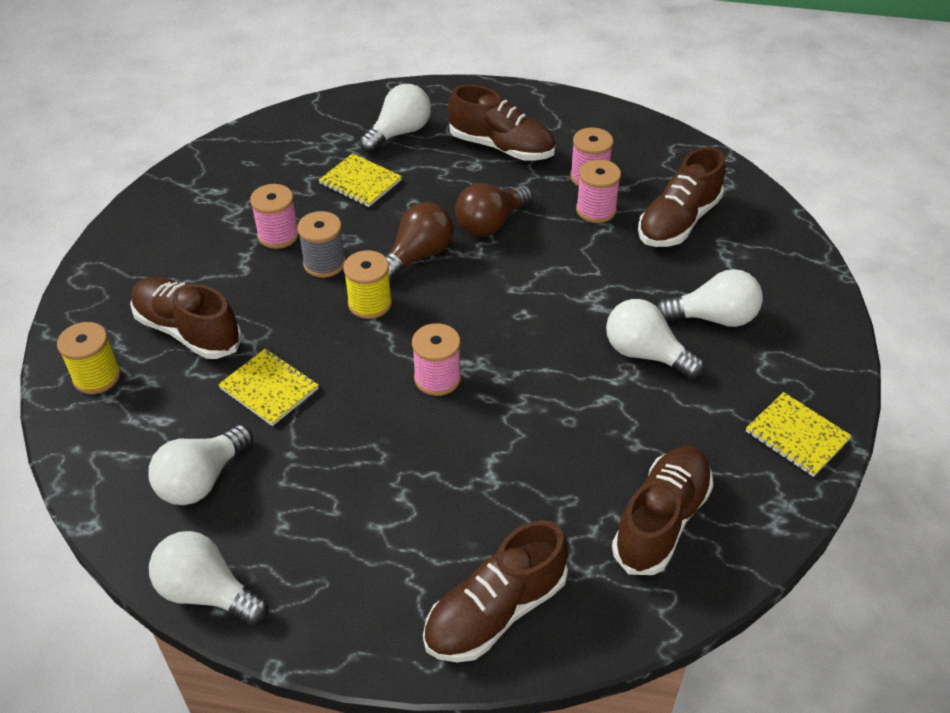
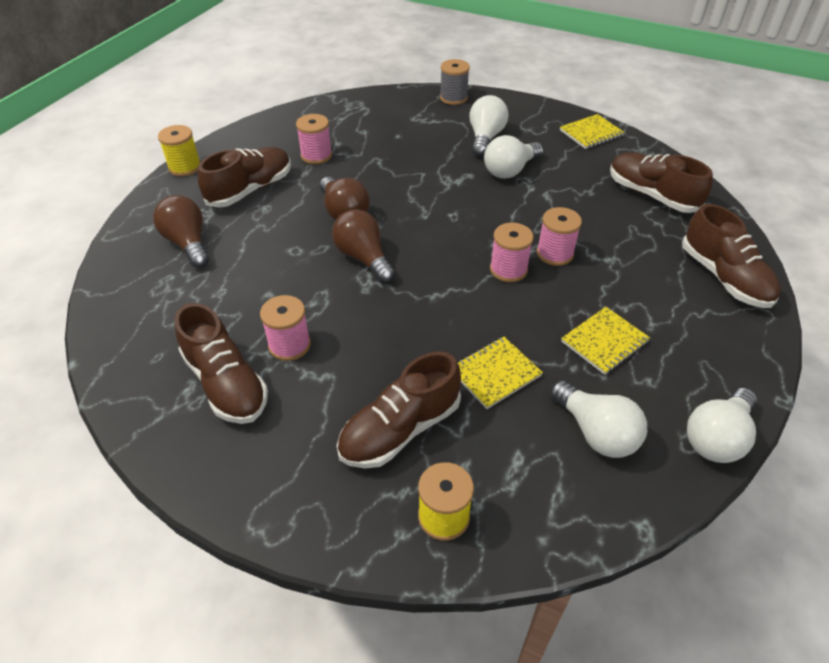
camera: 75 degrees left, 0 degrees up
grey spool [297,211,346,278] -> grey spool moved to [440,59,470,105]
yellow notebook [319,153,402,207] -> yellow notebook moved to [561,307,650,375]
yellow spool [343,250,392,319] -> yellow spool moved to [158,125,201,177]
white light bulb [360,84,431,153] -> brown light bulb [153,195,209,268]
pink spool [576,159,621,223] -> pink spool moved to [537,207,582,266]
brown shoe [638,147,725,247] -> brown shoe moved to [175,303,268,424]

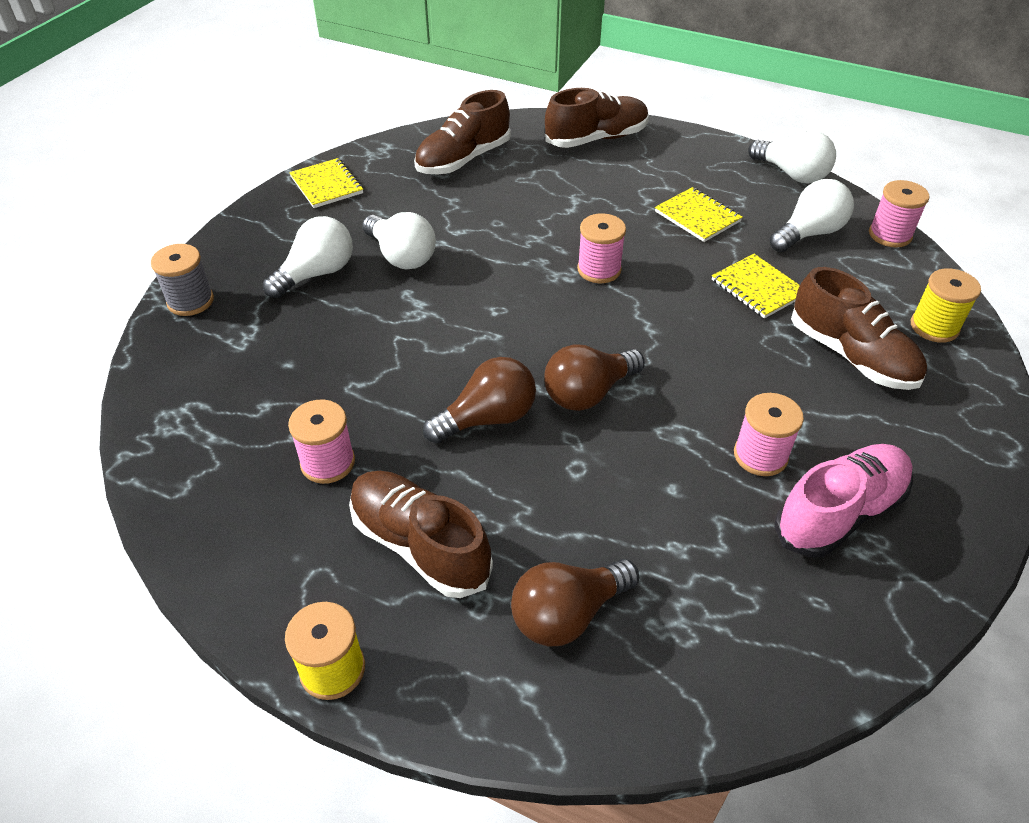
camera: 90 degrees left, 0 degrees up
brown shoe [175,303,268,424] -> pink shoe [774,444,913,558]
white light bulb [469,95,509,157] -> white light bulb turned 120 degrees clockwise [263,216,353,298]
pink spool [537,207,582,266] -> pink spool moved to [869,180,930,248]

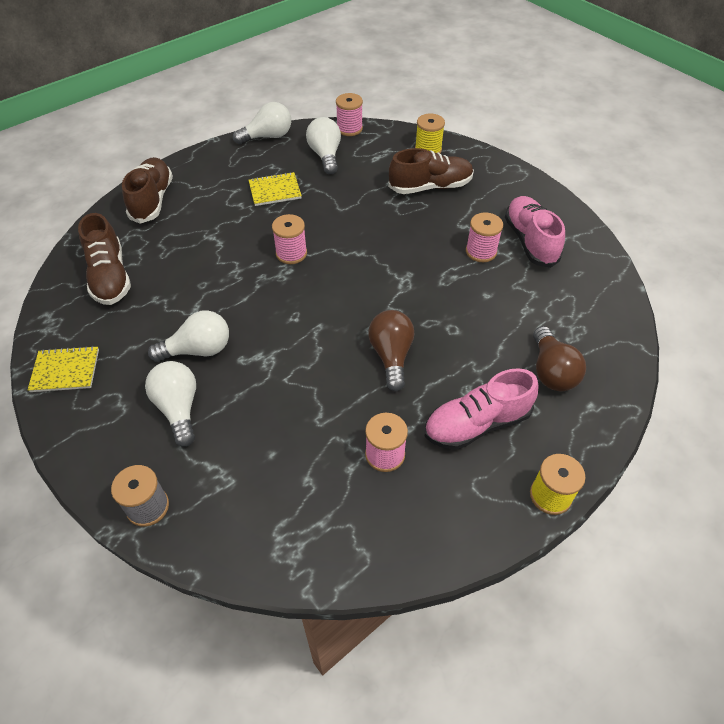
camera: 65 degrees left, 5 degrees up
brown shoe [349,471,493,598] -> pink shoe [424,368,539,450]
brown light bulb [544,344,645,411] -> none
yellow notebook [712,254,800,319] -> none

